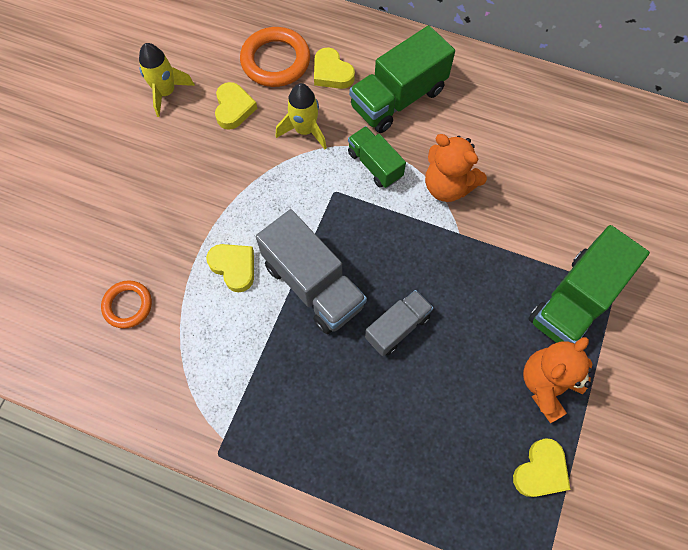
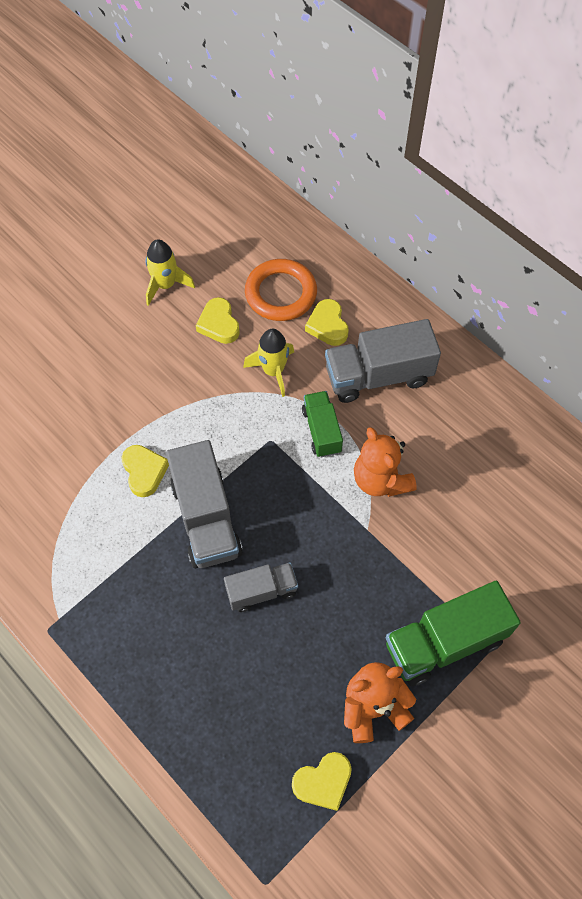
camera: 25 degrees right, 5 degrees down
orange ring [101,280,152,328] -> none
yellow heart [215,82,257,130] -> yellow heart turned 135 degrees clockwise [196,297,240,344]
green truck [349,26,455,133] -> grey truck [325,319,441,403]

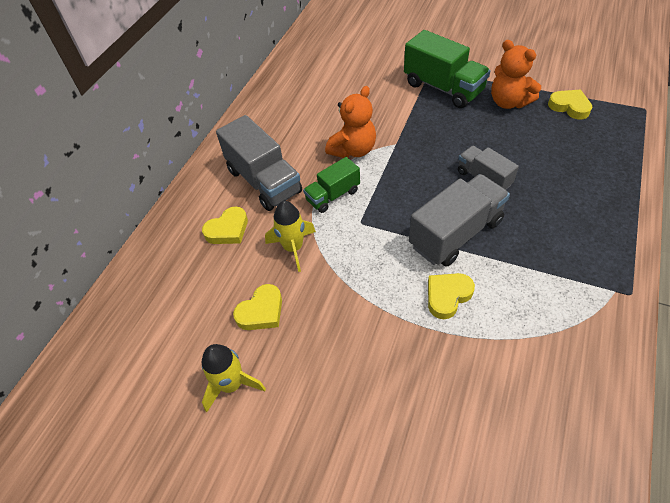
camera: 110 degrees left, 10 degrees down
orange ring [245,259,317,321] -> none

